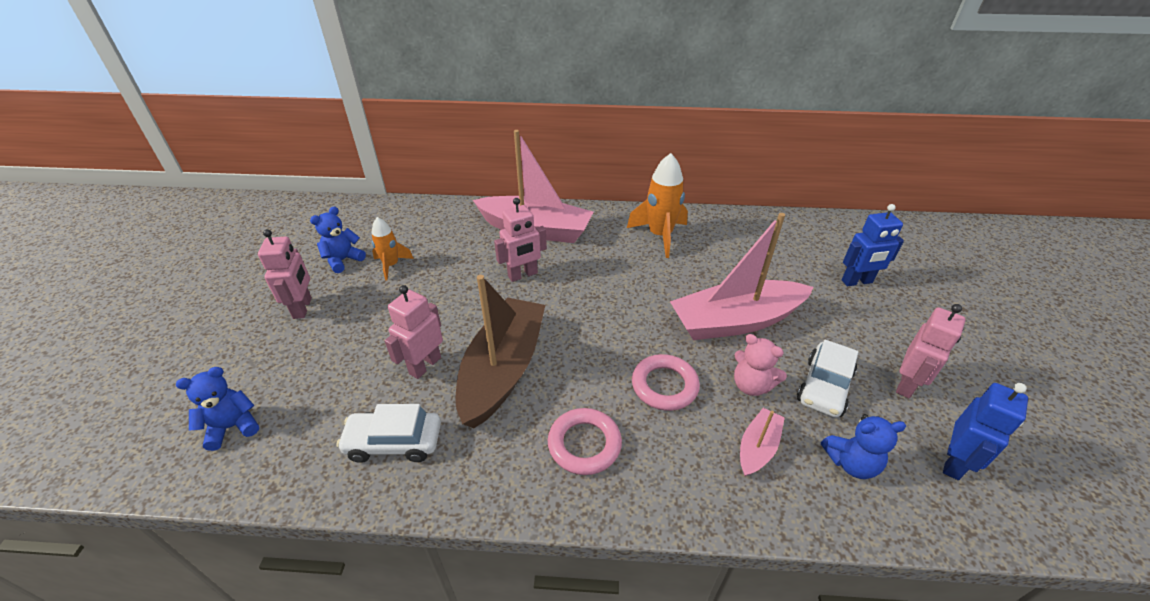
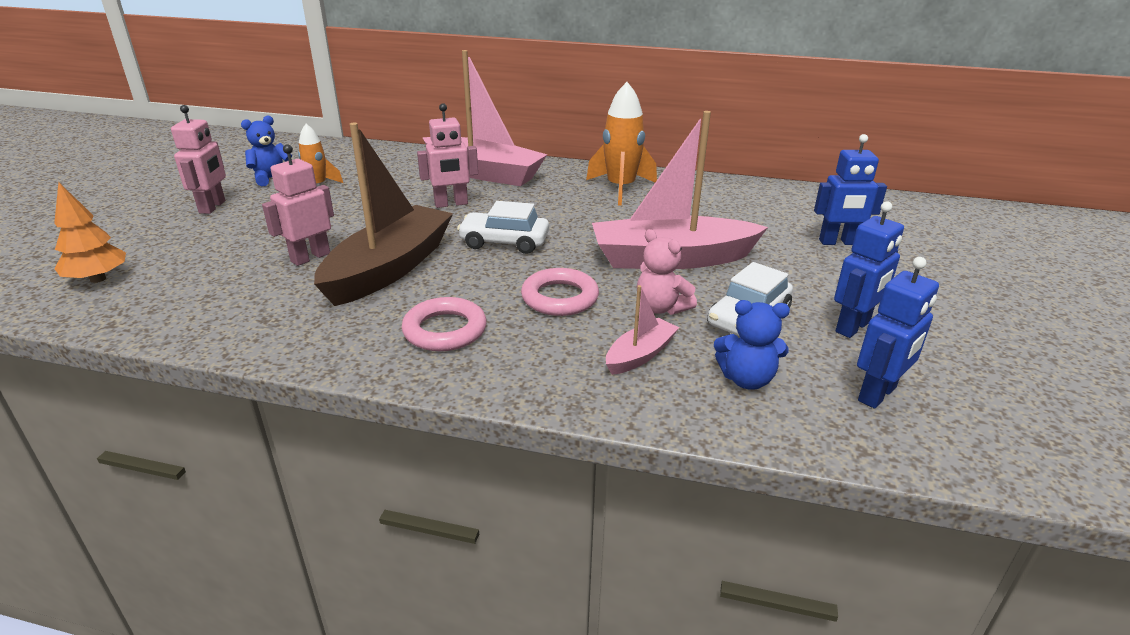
camera: 10 degrees right, 10 degrees down
blue teddy bear [176,367,259,451] -> orange tree [54,182,126,283]
white car [337,404,441,463] -> white car moved to [457,201,549,254]
pink robot [896,304,966,398] -> blue robot [834,202,904,338]

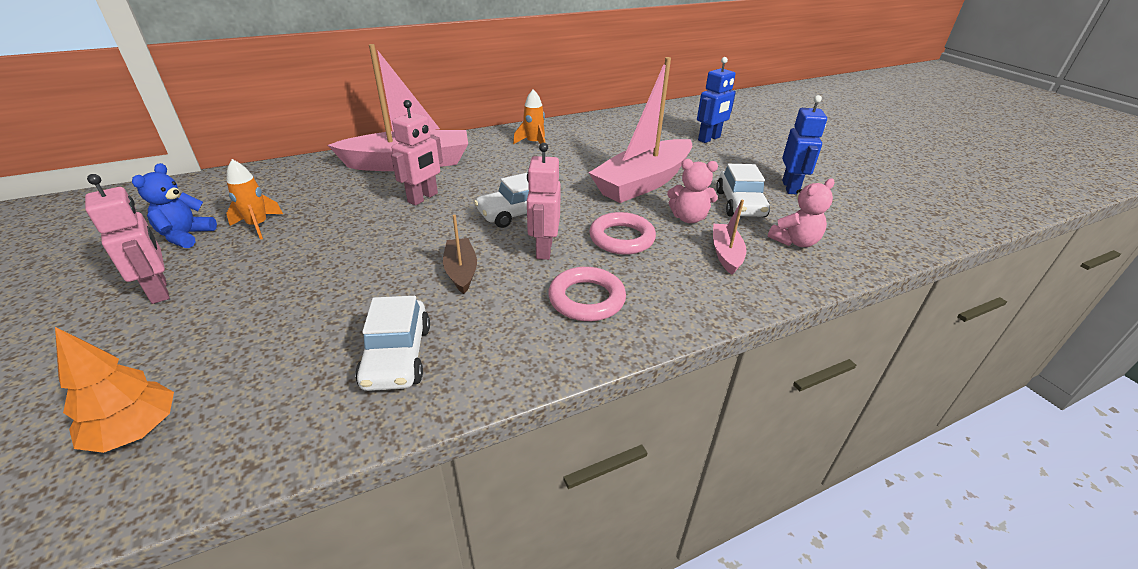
camera: 40 degrees left, 5 degrees up
pink robot [262,144,334,266] -> pink robot moved to [527,143,561,260]
brown boat [314,123,453,306] -> brown boat [443,215,477,294], size x0.46
orange rocket [586,82,657,206] -> orange rocket [513,89,545,144], size x0.60
blue teddy bear [714,300,790,390] -> pink teddy bear [768,178,835,247]
blue robot [857,257,939,409] -> none
none -> white car [355,296,430,391]

